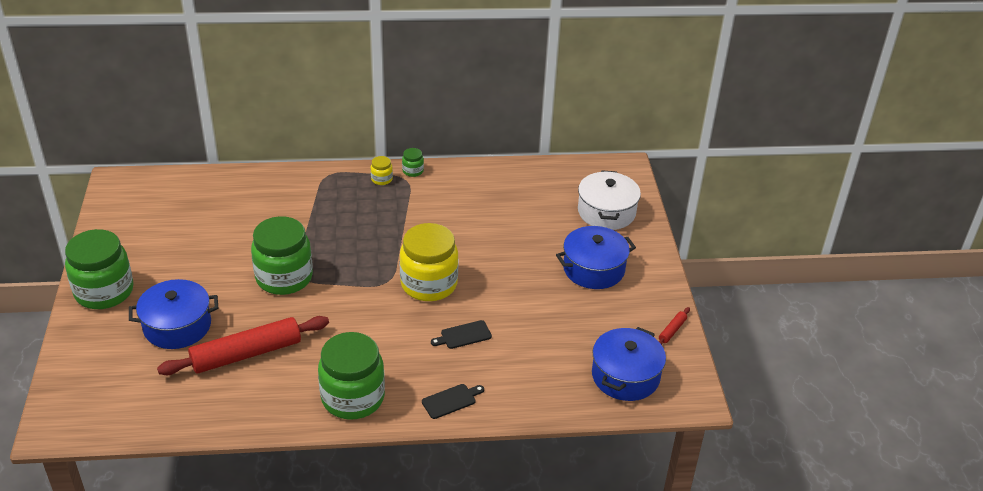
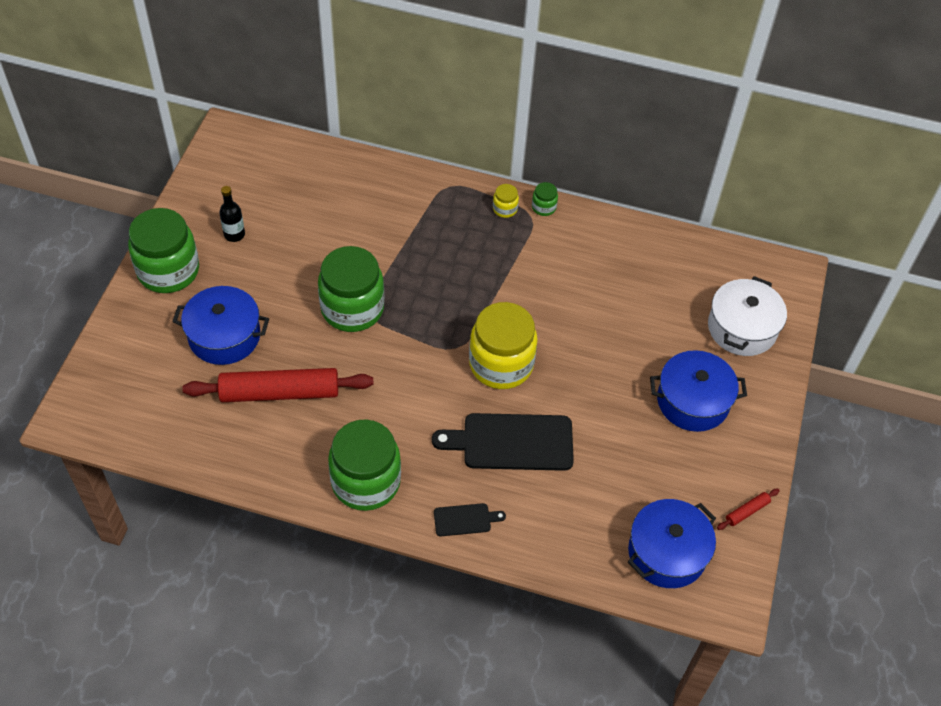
camera: 20 degrees right, 15 degrees up
black cutting board [431,320,492,349] -> black cutting board [432,413,574,471], size x2.05
none -> black bottle [219,186,245,242]

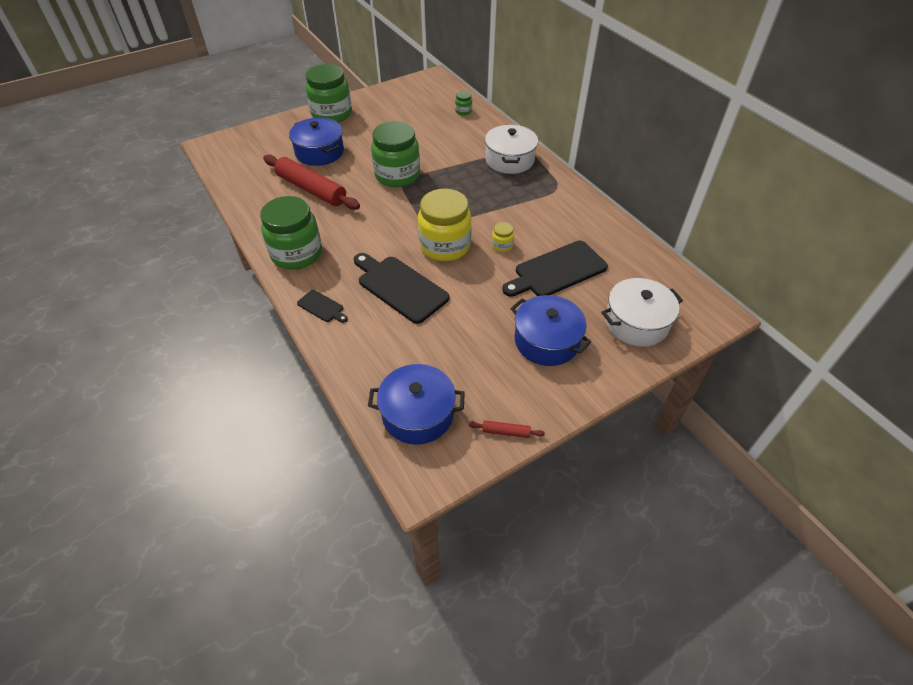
camera: 45 degrees right, 5 degrees down
black bottle [219,186,245,242] -> none
yellow jar [493,184,519,218] -> yellow jar moved to [492,222,514,252]
green jar [532,182,558,216] -> green jar moved to [455,91,472,115]
none -> white pot [485,125,538,174]
none -> black cutting board [502,240,608,297]

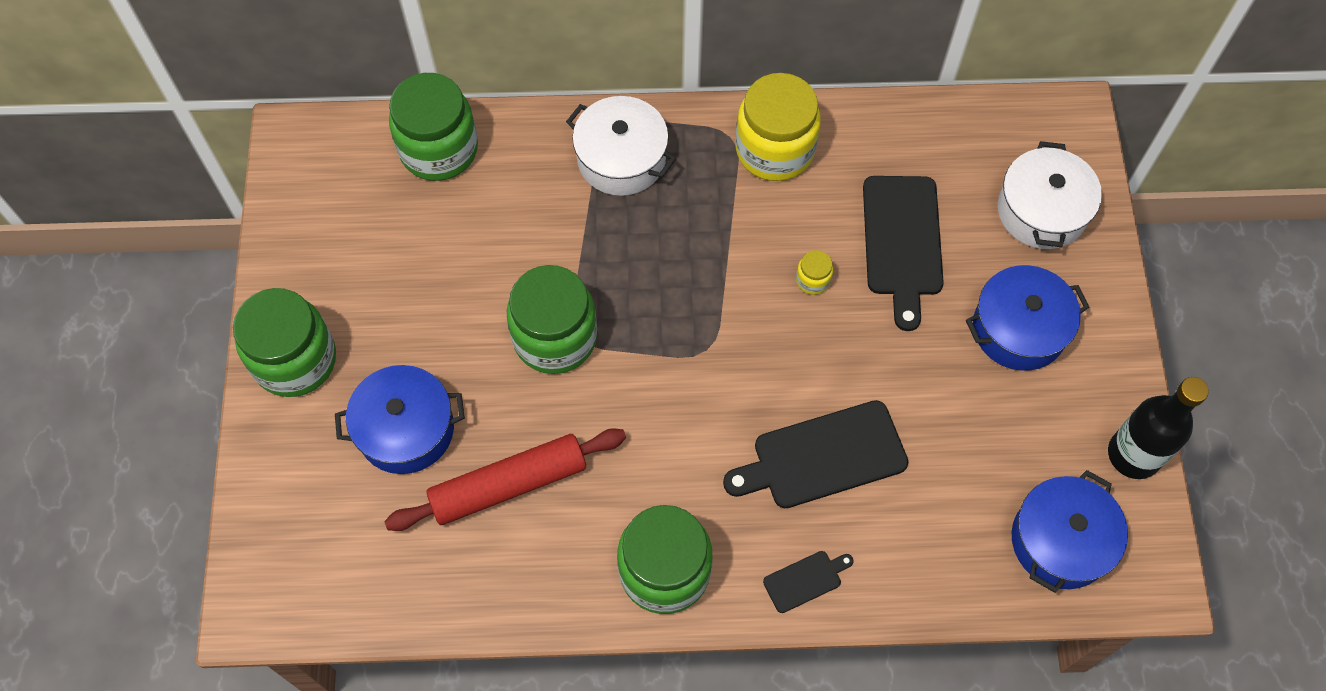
camera: 60 degrees left, 15 degrees up
yellow jar [418,189,471,261] -> yellow jar moved to [736,73,821,181]
green jar [455,91,472,115] -> green jar [389,73,478,181], size x2.38
red rolling pin [469,420,545,438] -> black bottle [1108,377,1209,479]

